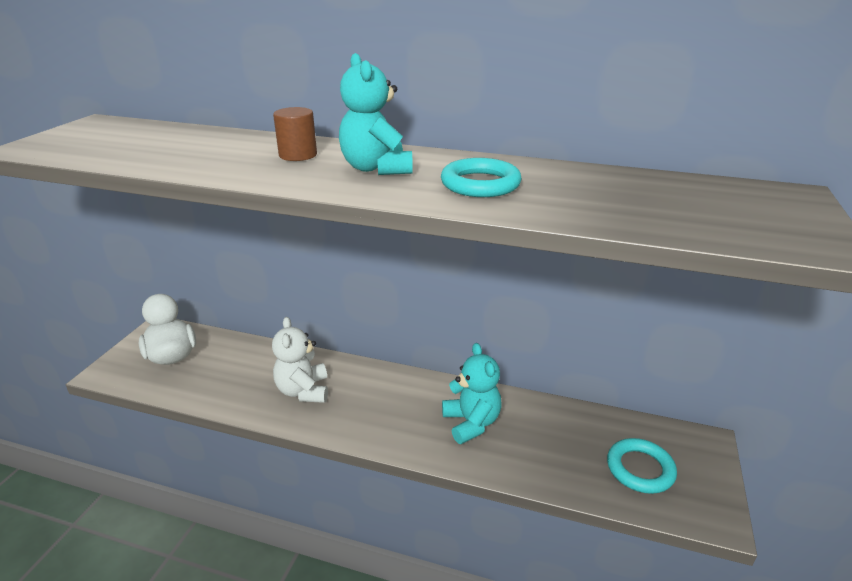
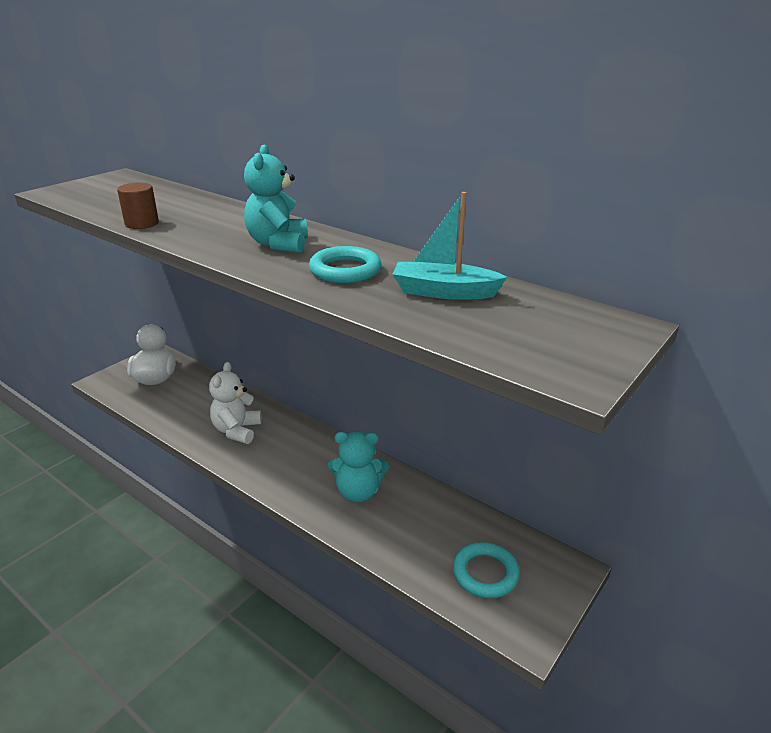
camera: 20 degrees right, 0 degrees up
brown cylinder [273,107,317,161] -> brown cylinder moved to [117,183,159,229]
turquoise teddy bear [442,343,501,444] -> turquoise teddy bear turned 90 degrees clockwise [328,432,389,502]
none -> turquoise boat [392,192,507,300]

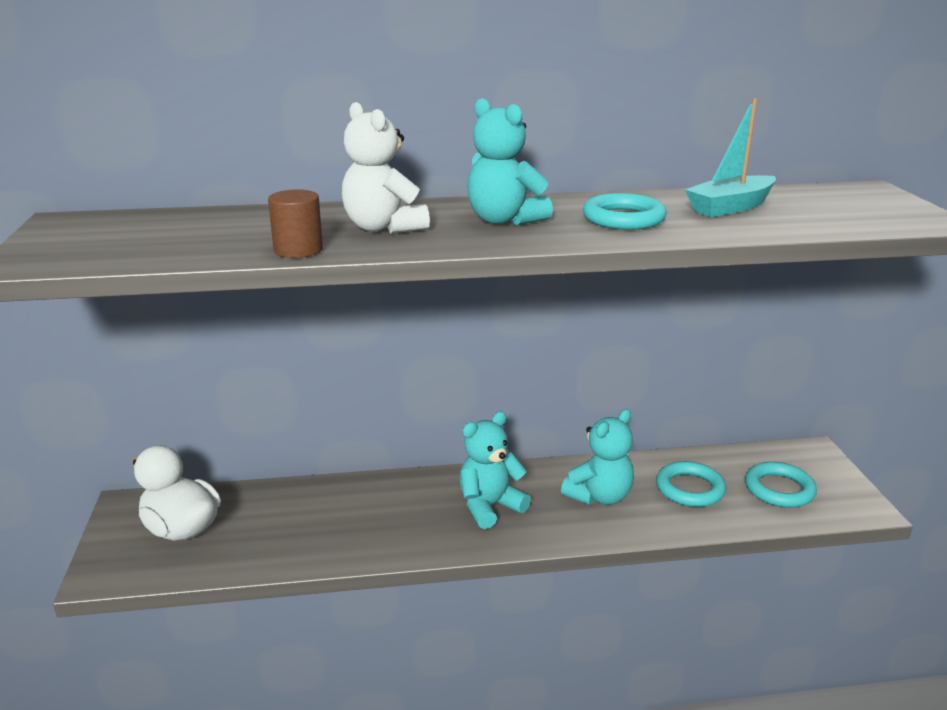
camera: 45 degrees left, 5 degrees down
white teddy bear [209,362,262,444] -> white teddy bear moved to [342,102,430,234]
none -> turquoise teddy bear [459,411,531,529]
none -> turquoise ring [656,461,726,507]

